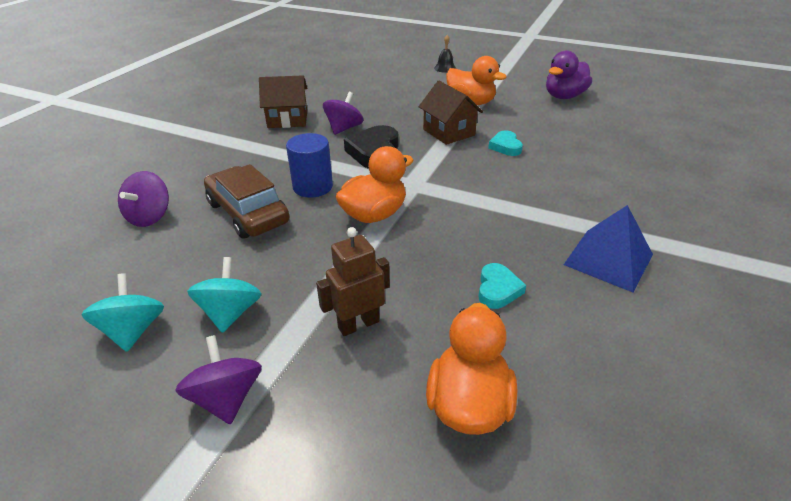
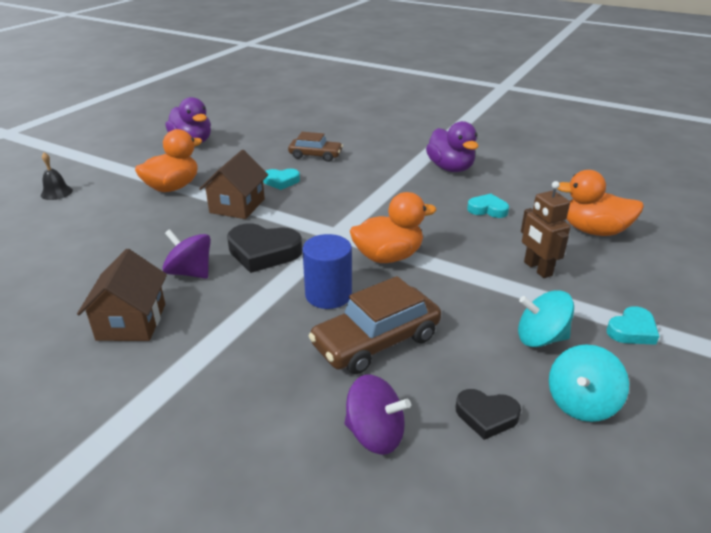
camera: 85 degrees left, 5 degrees down
turquoise spinning top [81,273,164,352] -> turquoise spinning top turned 45 degrees counterclockwise [549,345,629,422]
purple spinning top [175,335,262,424] -> turquoise heart [607,306,659,345]
orange duck [336,146,414,223] -> orange duck turned 105 degrees clockwise [350,192,436,263]
brown house [419,81,483,145] -> brown house turned 45 degrees counterclockwise [199,150,268,219]
blue pyramid [564,205,653,292] -> purple duck [426,121,479,172]
none -> brown car [288,132,343,162]
none -> black heart [455,389,521,440]

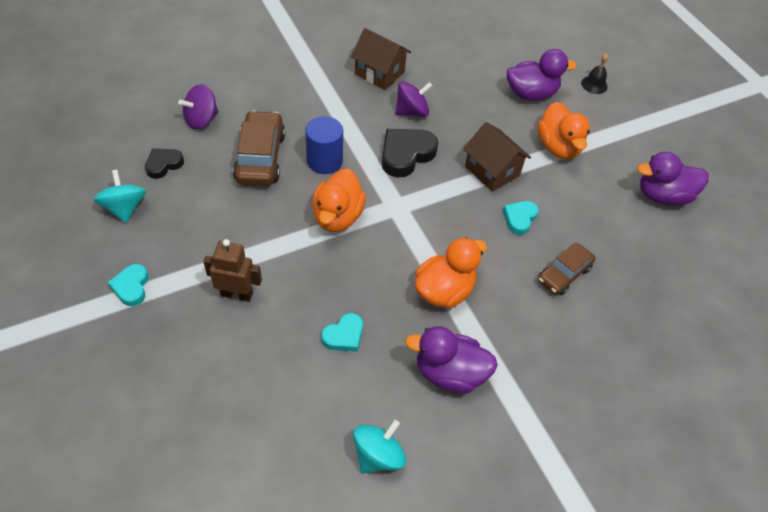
camera: 120 degrees right, 20 degrees up
turquoise spinning top [518,290,574,347] -> turquoise spinning top moved to [353,420,406,474]
orange duck [557,170,644,236] -> orange duck moved to [415,237,487,308]
none -> purple duck [507,49,577,101]

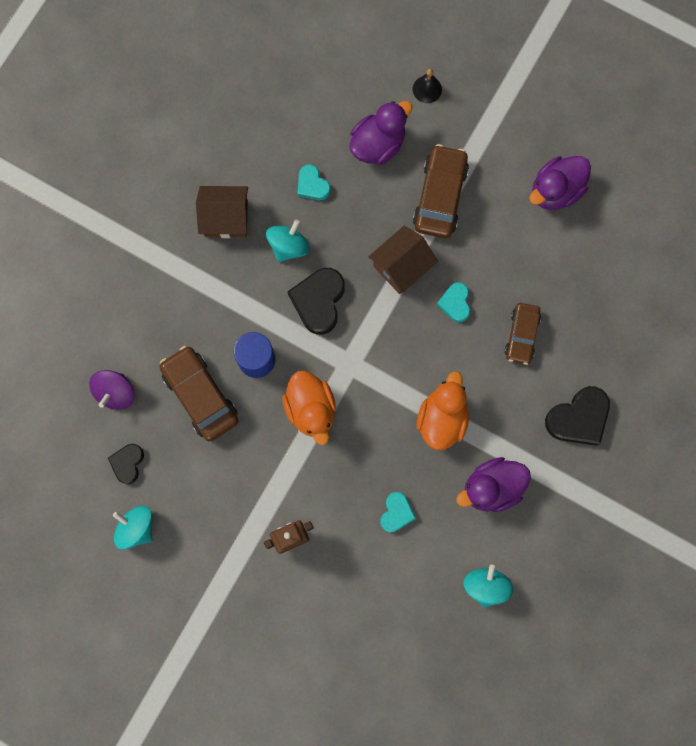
camera: 30 degrees left, 25 degrees up
turquoise heart [108,264,149,306] -> turquoise heart moved to [297,164,330,200]
purple spinning top [396,81,432,117] -> turquoise spinning top [266,220,310,262]
brown house [463,122,531,192] -> brown house turned 60 degrees counterclockwise [368,226,438,294]
orange duck [537,102,590,159] -> brown car [413,144,469,238]
none -> black heart [545,386,610,446]

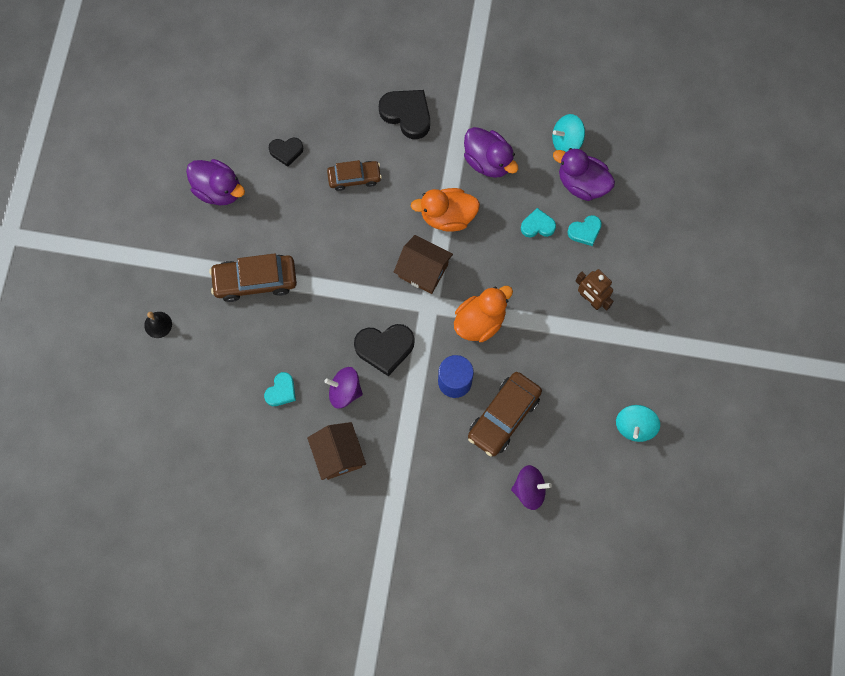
camera: 110 degrees left, 5 degrees down
black heart [108,444,144,484] -> black heart moved to [269,137,303,167]
turquoise spinning top [266,220,310,262] -> purple spinning top [324,367,363,409]
purple duck [350,101,413,165] -> purple duck moved to [553,148,615,201]
brown house [368,226,438,294] -> brown house moved to [394,235,453,294]
turquoise heart [437,282,470,323] -> turquoise heart moved to [567,215,602,246]

